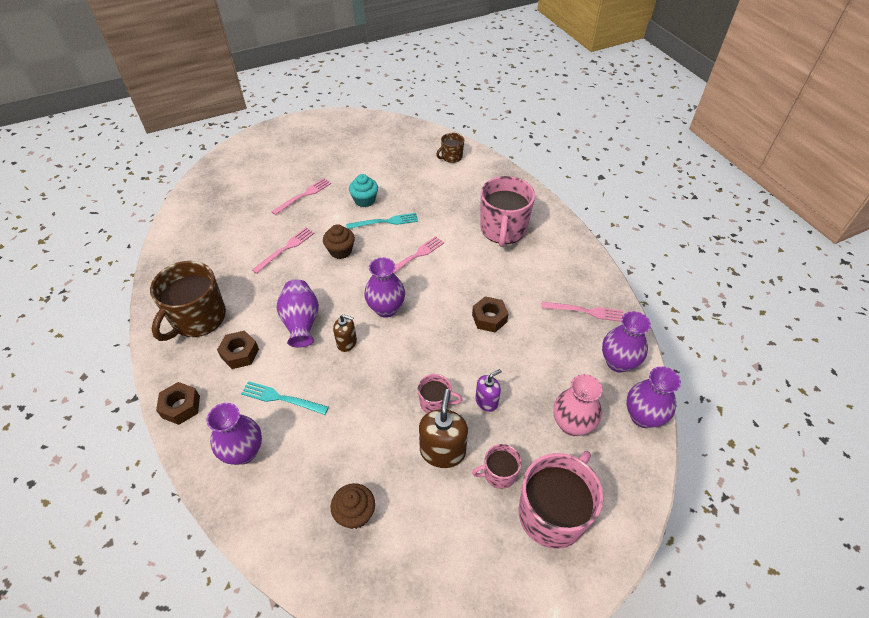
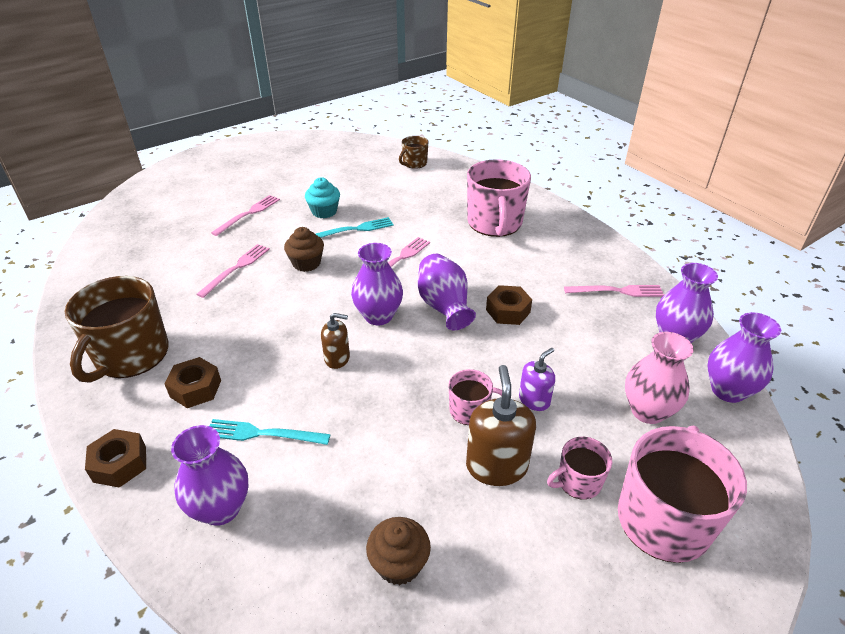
camera: 10 degrees left, 10 degrees down
purple vase [277,280,319,348] -> purple vase moved to [418,254,476,331]

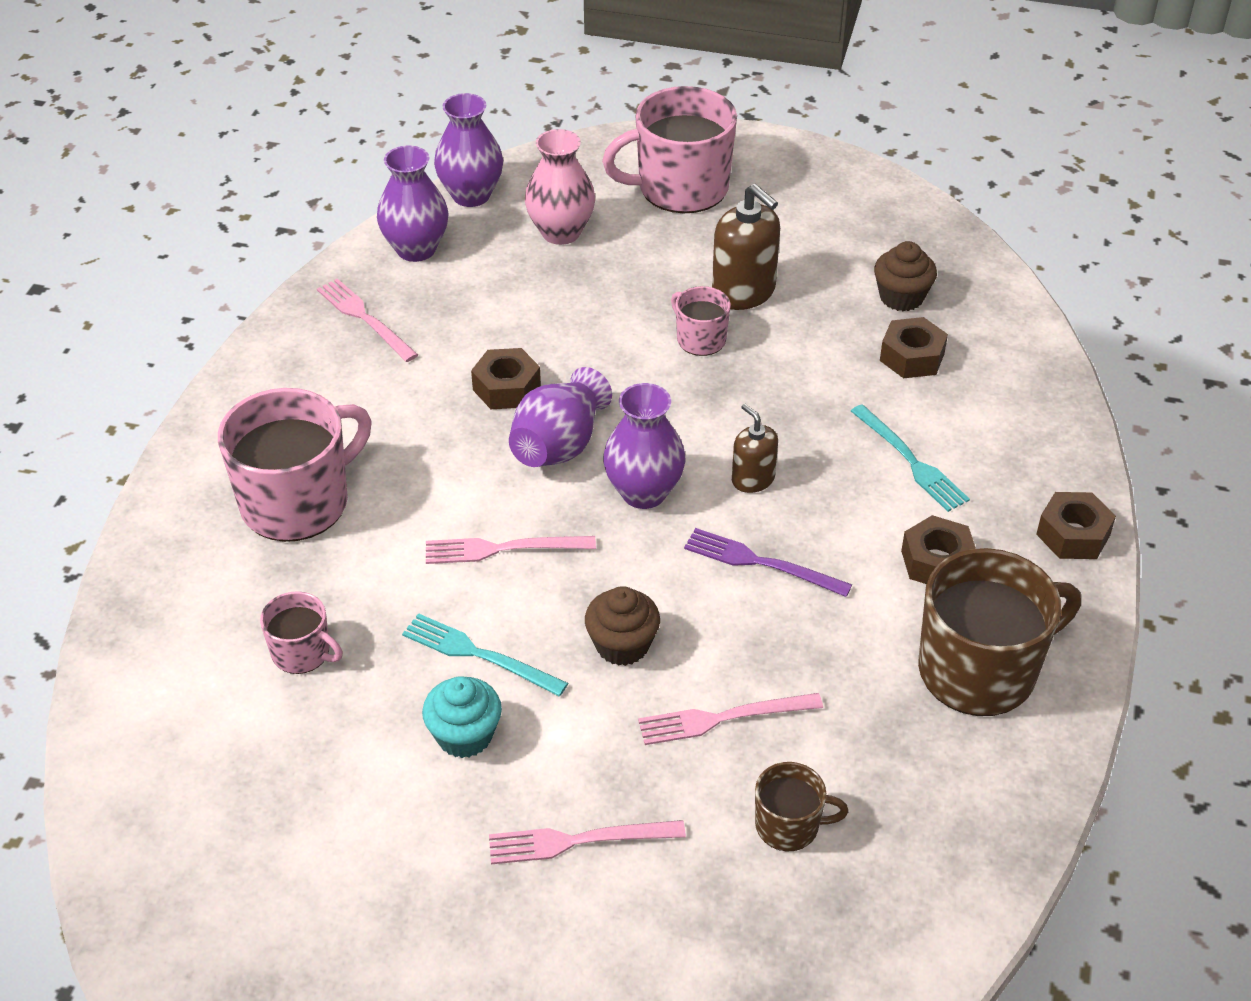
camera: 130 degrees left, 5 degrees up
purple vase [171,425,248,526] -> none
brown mug [399,136,428,169] -> brown mug moved to [755,762,849,852]
brown soap dispenser [466,365,536,486] -> brown soap dispenser turned 90 degrees counterclockwise [712,184,780,310]
purple soap dispenser [519,348,555,411] -> none
pink mug [547,437,612,500] -> pink mug moved to [260,591,343,674]
none -> purple fork [684,528,852,597]
none -> brown nut [880,317,948,378]

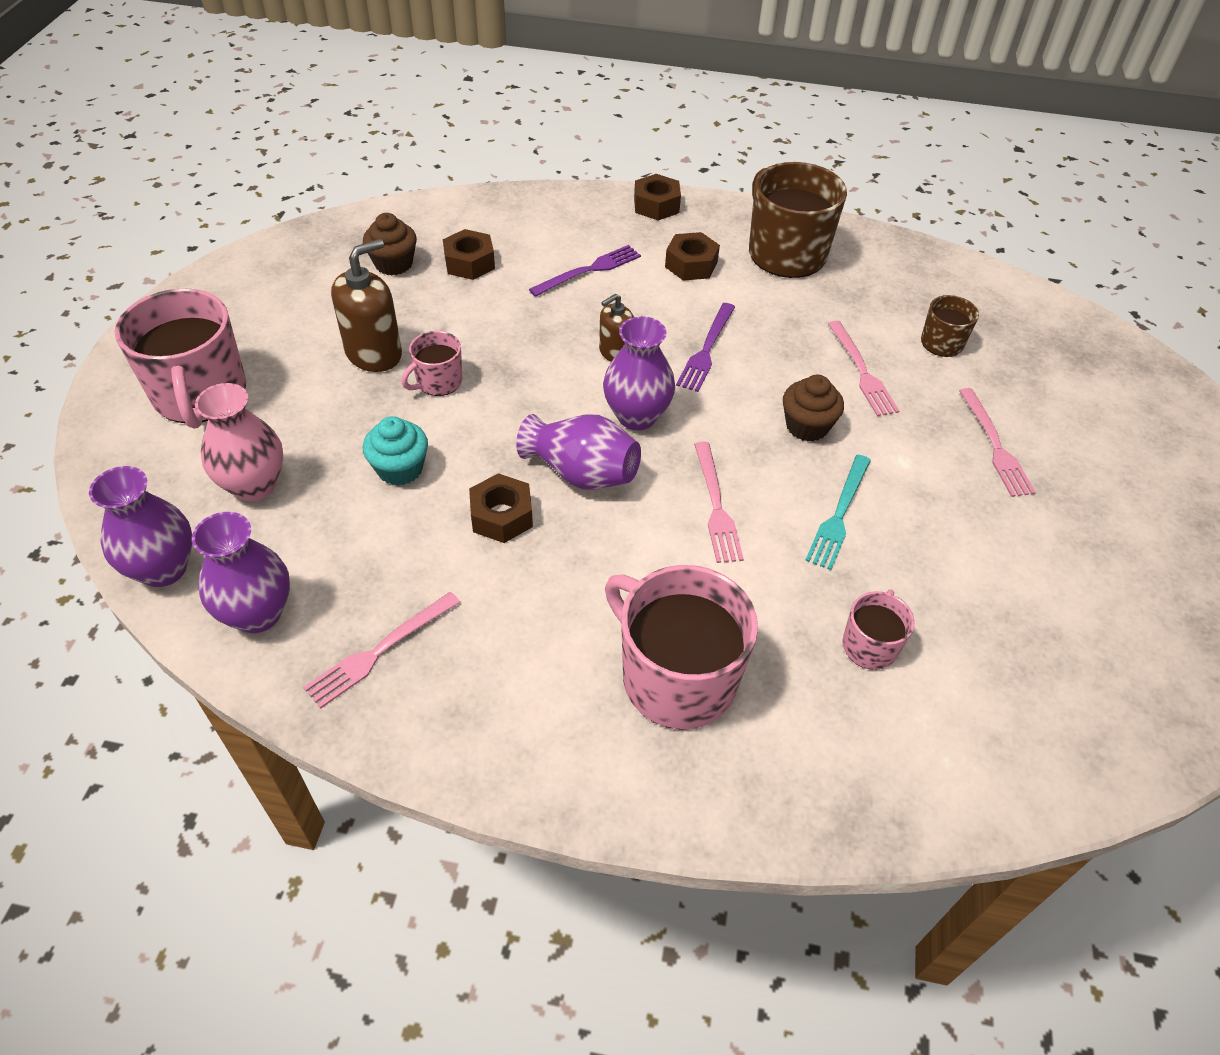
camera: 95 degrees left, 5 degrees up
turquoise cupcake [422,676,502,758] -> turquoise cupcake moved to [363,416,428,486]
turquoise fork [851,404,970,512] -> purple fork [529,245,641,297]

